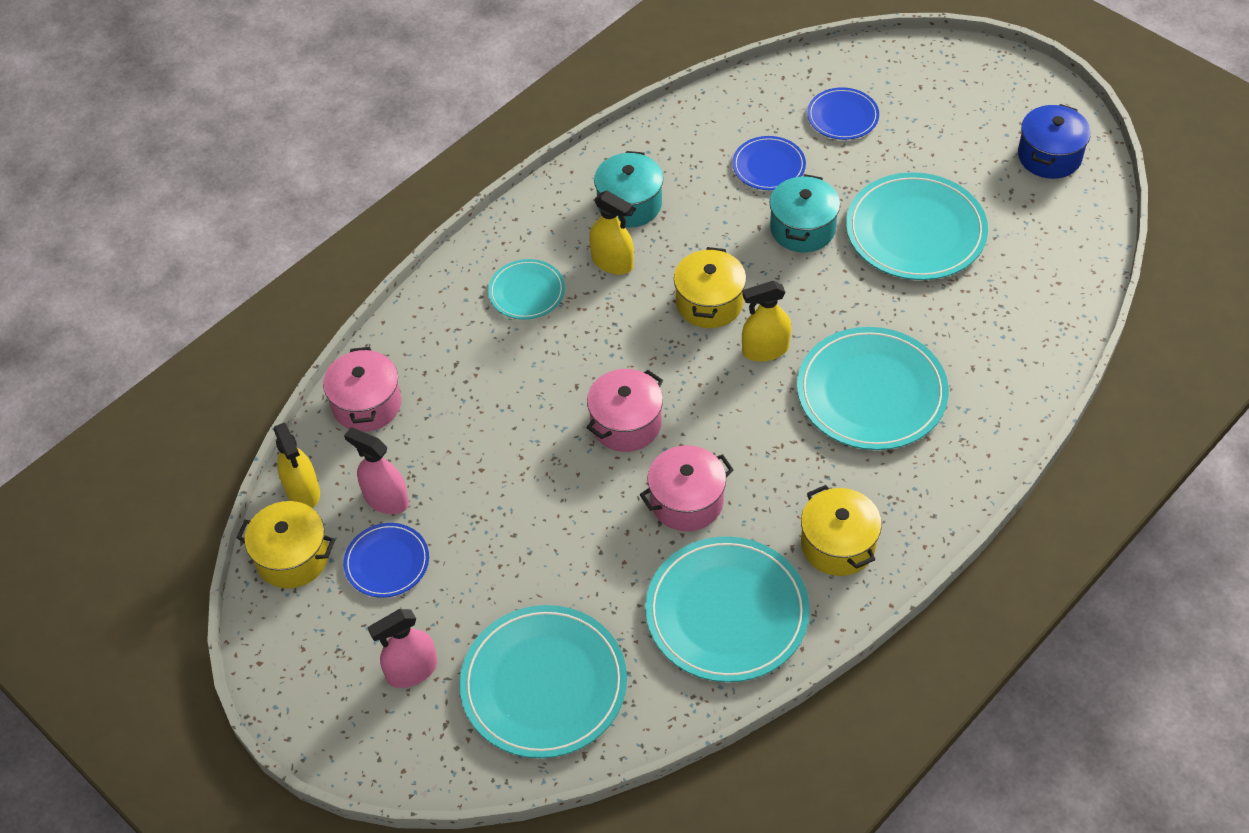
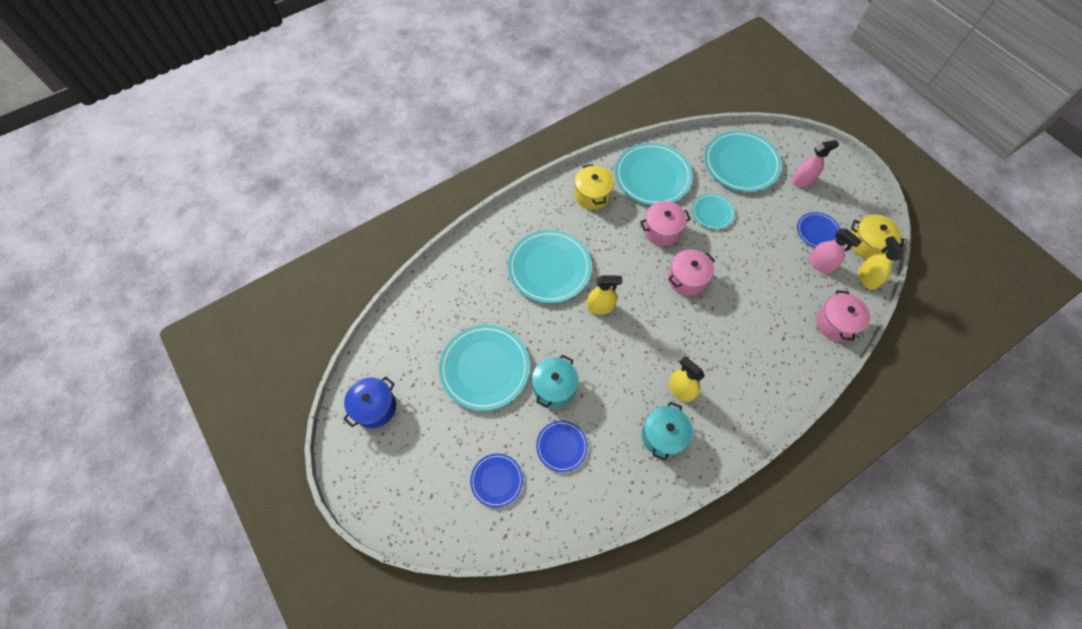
camera: 170 degrees left, 10 degrees up
turquoise plate [488,259,565,320] -> turquoise plate moved to [692,194,735,229]
yellow pot [674,247,746,328] -> none

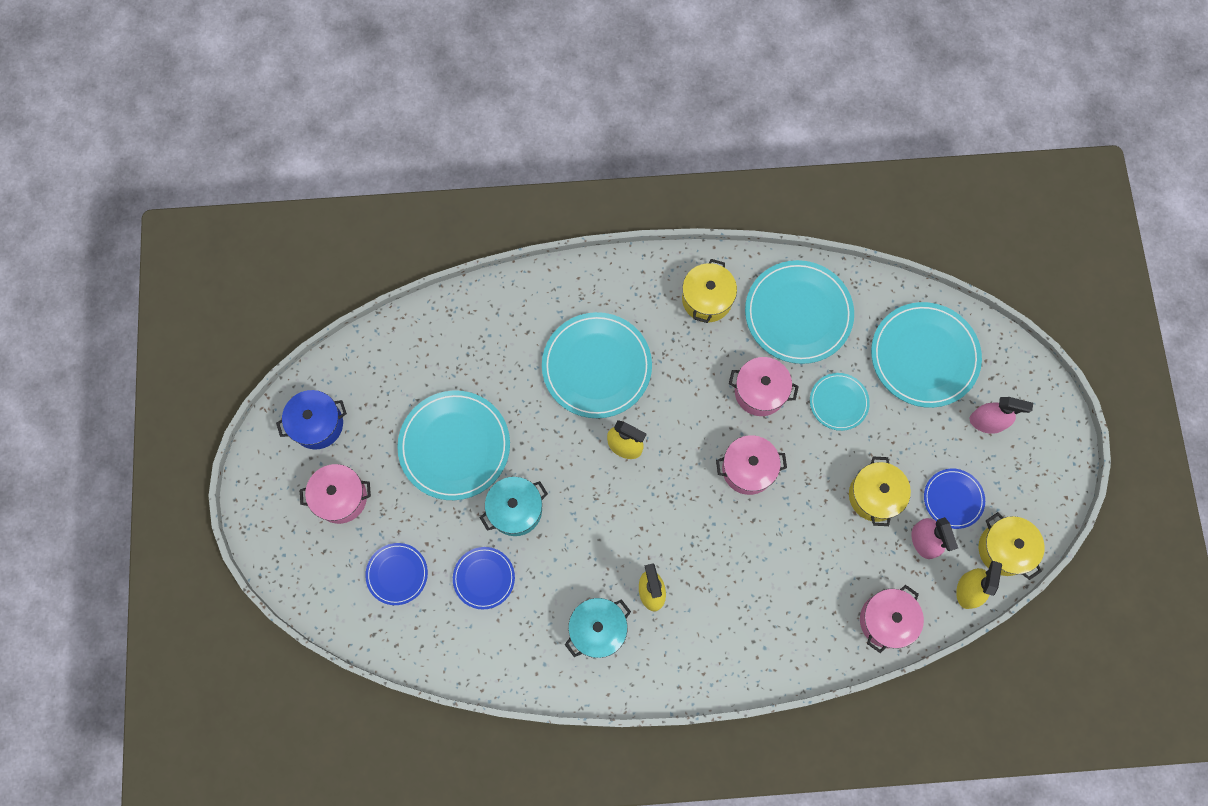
camera: 30 degrees right, 10 degrees up
none -> pink pot [300,464,371,524]
none -> yellow pot [849,457,911,526]

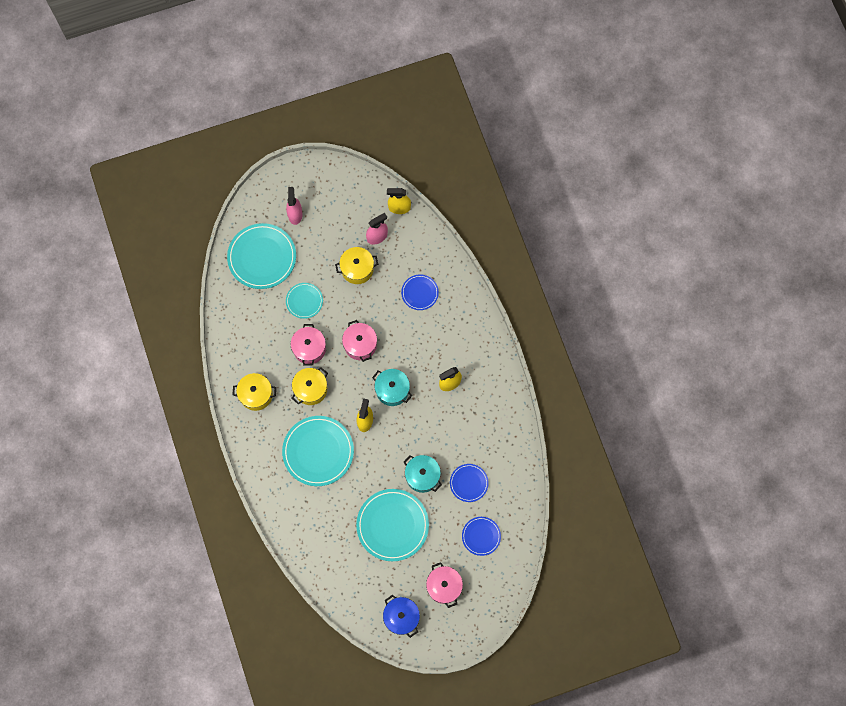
camera: 105 degrees left, 0 degrees up
turquoise pot [565,598,631,658] -> turquoise pot moved to [372,369,412,406]
turquoise plate [745,260,854,364] -> none
pink pot [860,585,924,653] -> none
blue plate [924,469,985,529] -> blue plate moved to [401,274,439,310]
yellow pot [978,512,1045,580] -> yellow pot moved to [292,367,328,405]

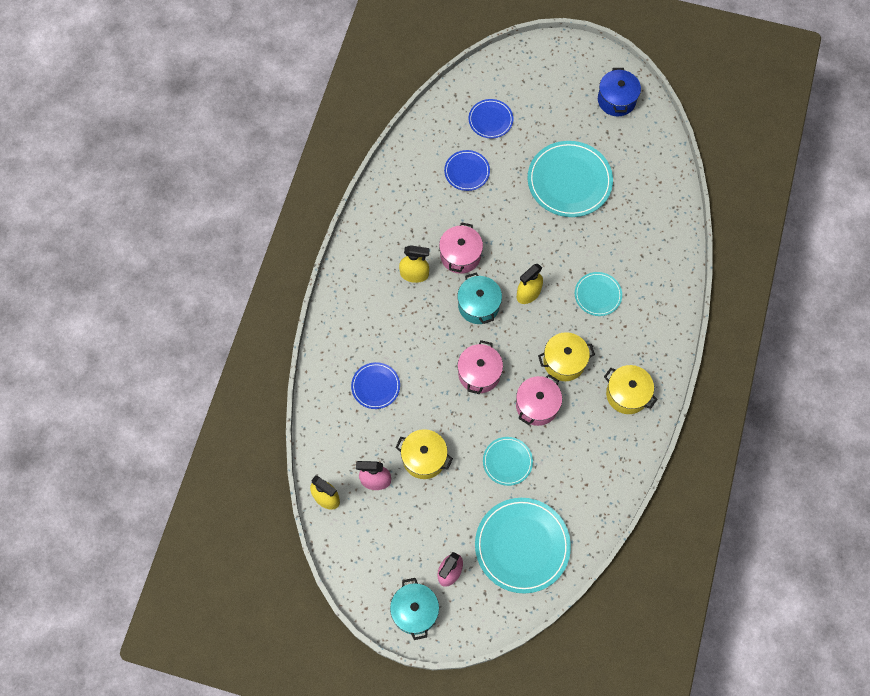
camera: 145 degrees left, 5 degrees down
turquoise plate [282,416,354,486] -> turquoise plate [575,272,622,316], size x0.54
turquoise pot [404,455,442,493] -> turquoise pot moved to [390,578,439,640]
pink pot [426,562,463,608] -> pink pot moved to [439,222,483,274]

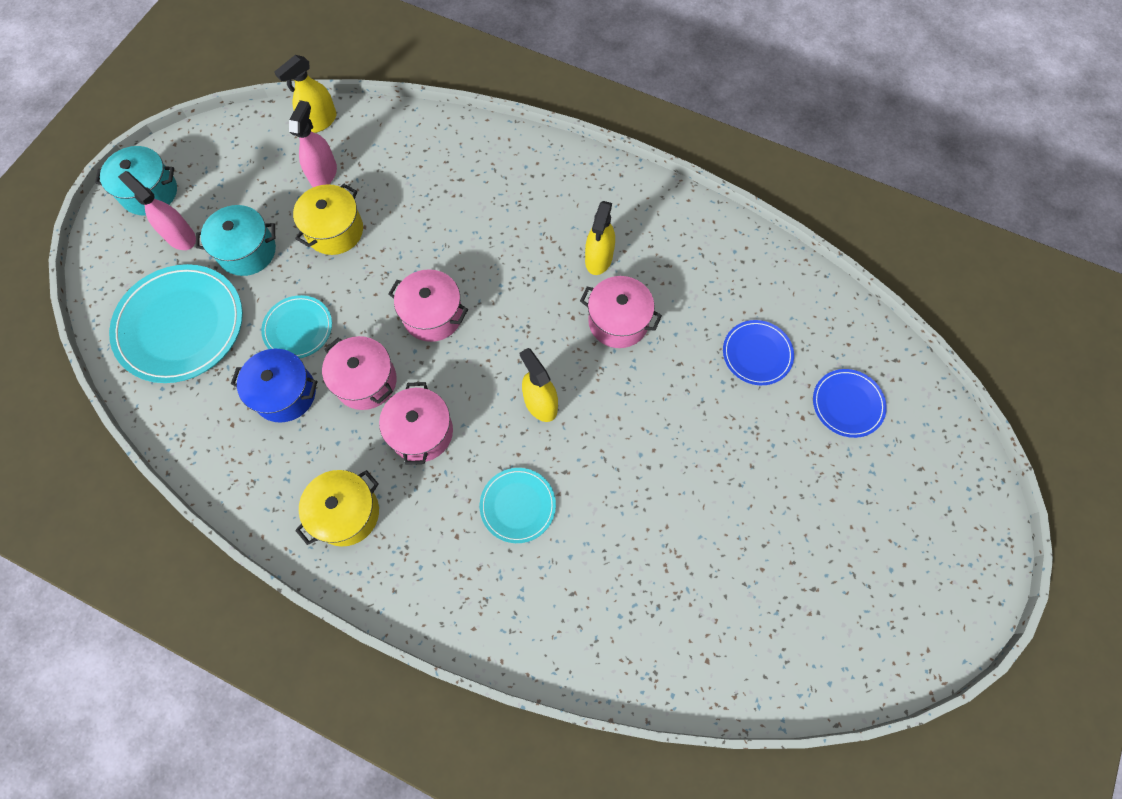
camera: 100 degrees right, 0 degrees up
blue plate [351,362,400,409] -> none
turquoise pot [457,272,502,324] -> turquoise pot moved to [196,205,276,276]
turquoise plate [528,141,613,217] -> none
yellow pot [538,332,595,381] -> pink pot [379,382,453,465]
blue pot [598,68,641,116] -> blue pot moved to [231,349,318,423]

